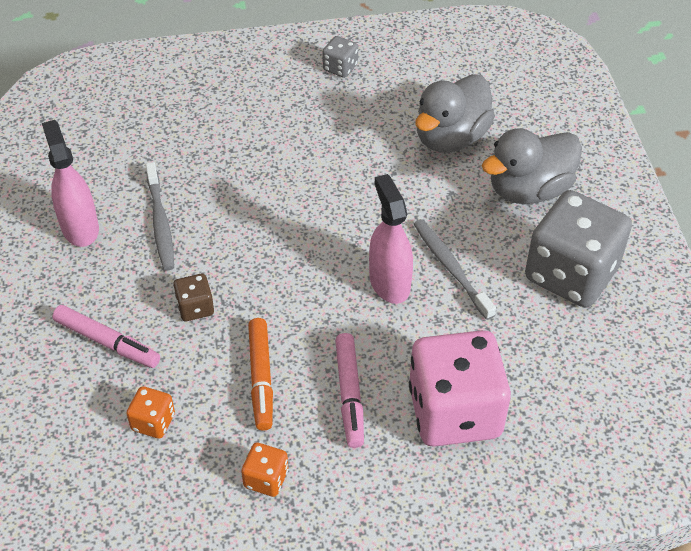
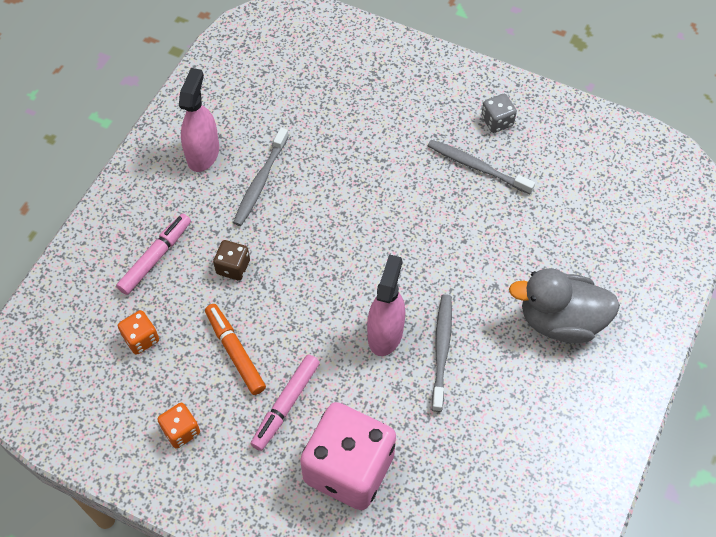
camera: 35 degrees right, 10 degrees up
pink marker [52,305,160,368] -> pink marker turned 120 degrees counterclockwise [116,213,191,295]
orange marker [248,318,273,431] -> orange marker turned 120 degrees clockwise [205,304,266,395]
grey duck [415,74,495,153] -> none
grey dice [525,190,632,307] -> none
none -> grey toothbrush [428,140,535,194]

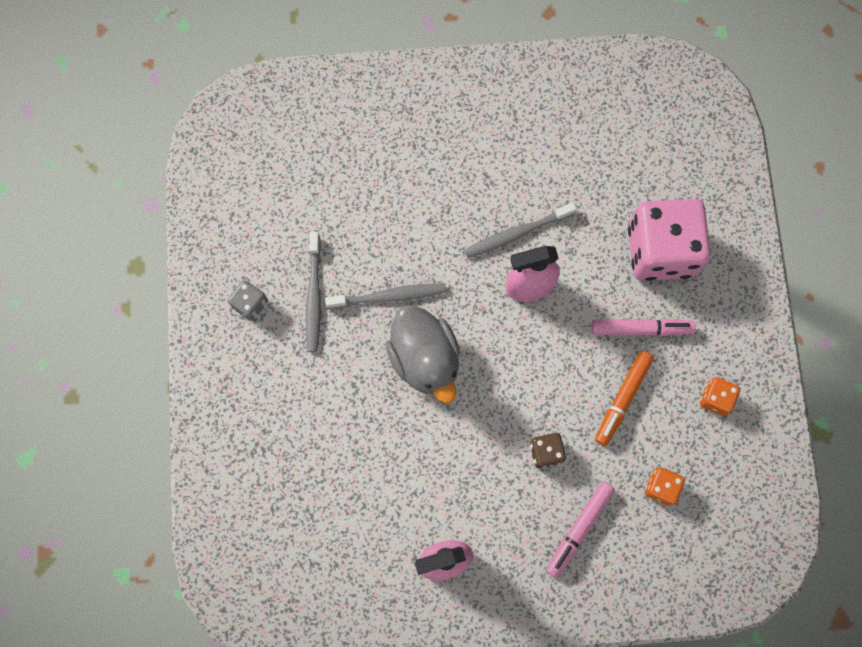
camera: 120 degrees left, 15 degrees up
pink marker [116,213,191,295] -> pink marker turned 60 degrees counterclockwise [546,481,615,578]
grey toothbrush [233,128,289,226] -> grey toothbrush moved to [325,283,447,309]
grey duck [509,268,620,343] -> grey duck moved to [386,305,460,403]

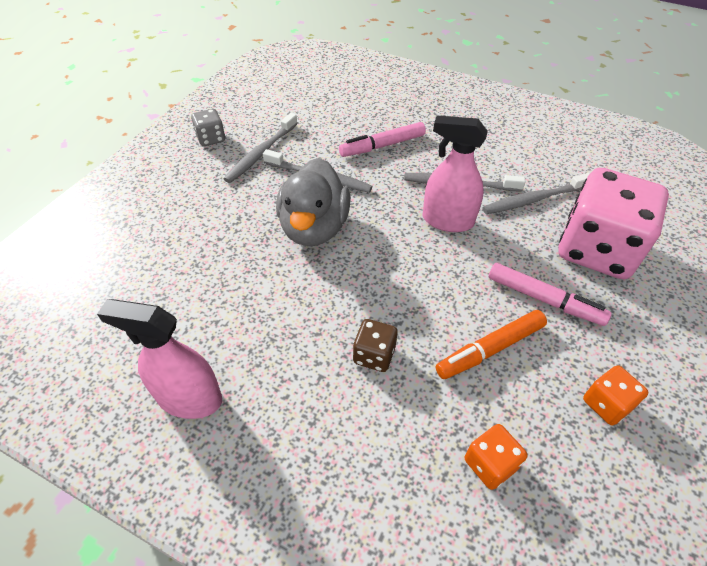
camera: 30 degrees right, 25 degrees down
pink marker [546,481,615,578] -> pink marker moved to [339,122,426,157]
none -> grey toothbrush [482,173,590,214]

